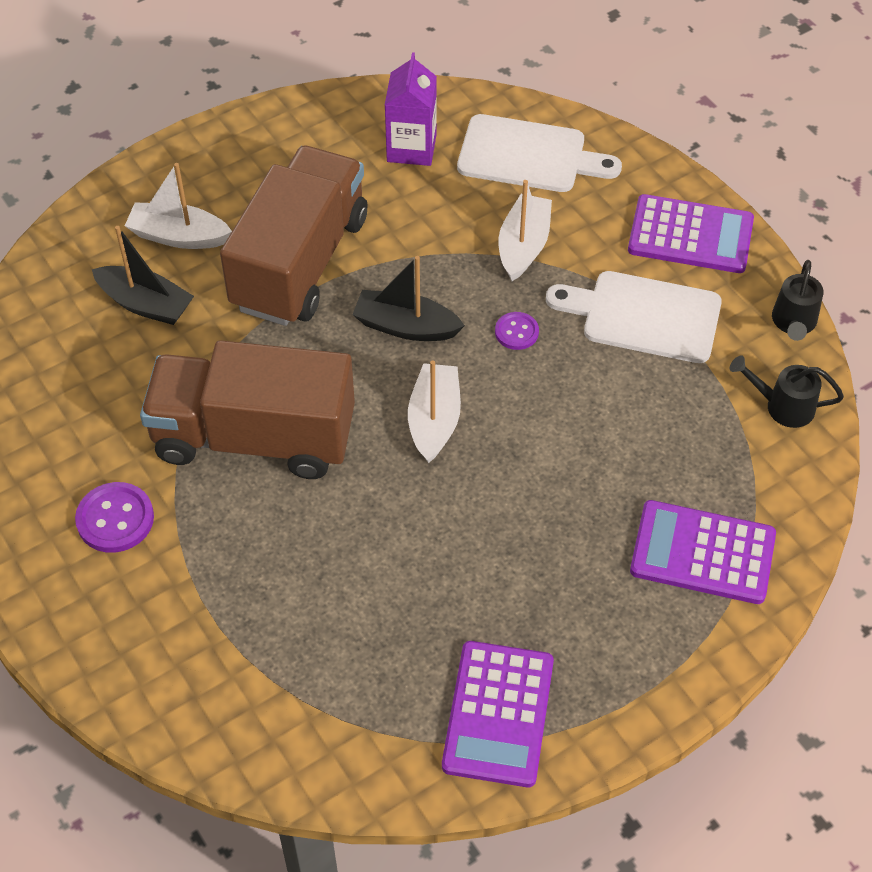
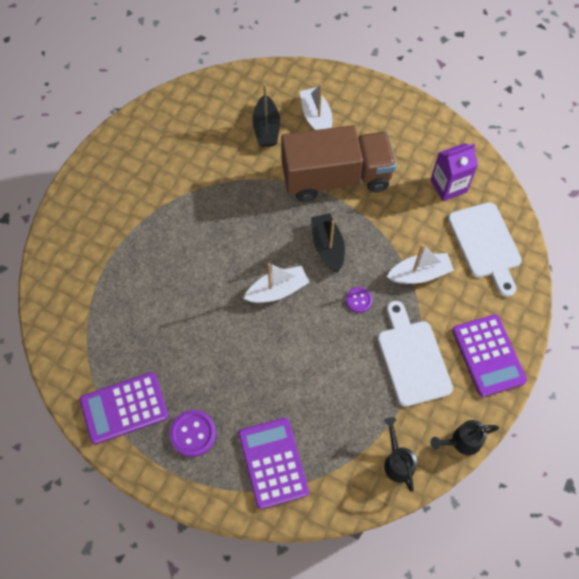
camera: 60 degrees right, 10 degrees up
purple button [75,482,154,553] -> purple button moved to [169,410,216,457]
brown truck [140,340,355,479] -> none

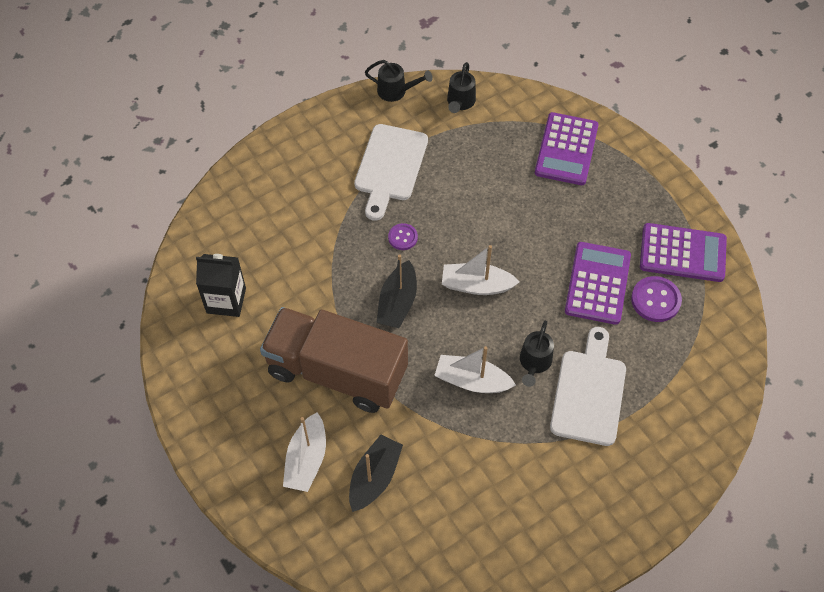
camera: 150 degrees left, 5 degrees down
purple button [169,410,216,457] -> purple button moved to [631,276,682,322]
white boat [387,244,454,284] -> white boat moved to [434,346,516,393]
purple carton [431,143,478,201] -> black carton [196,254,246,317]
white cutting board [448,202,522,297] -> white cutting board moved to [550,327,626,446]
purple calculator [452,314,527,397] -> purple calculator moved to [565,242,631,325]
none -> black watering can [520,321,554,387]

